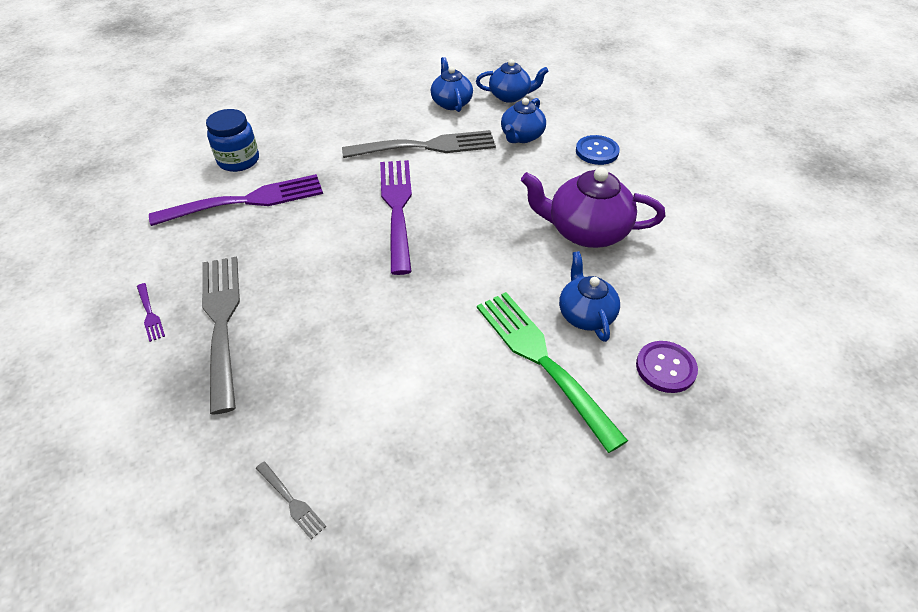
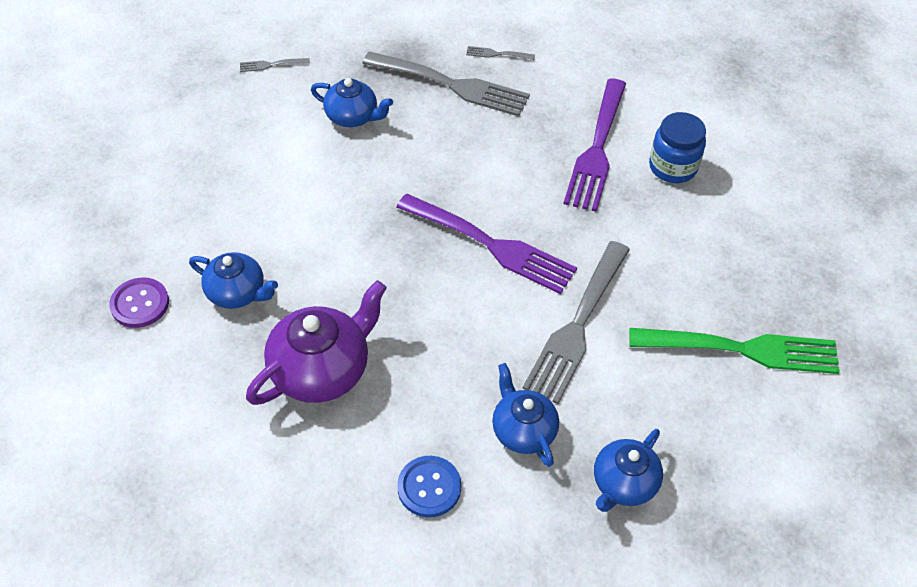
camera: 125 degrees right, 5 degrees up
purple fork [137,283,165,342] -> grey fork [466,46,535,60]
blue teapot [431,57,473,112] -> blue teapot moved to [311,78,393,127]
green fork [477,292,628,453] -> green fork moved to [629,328,840,374]

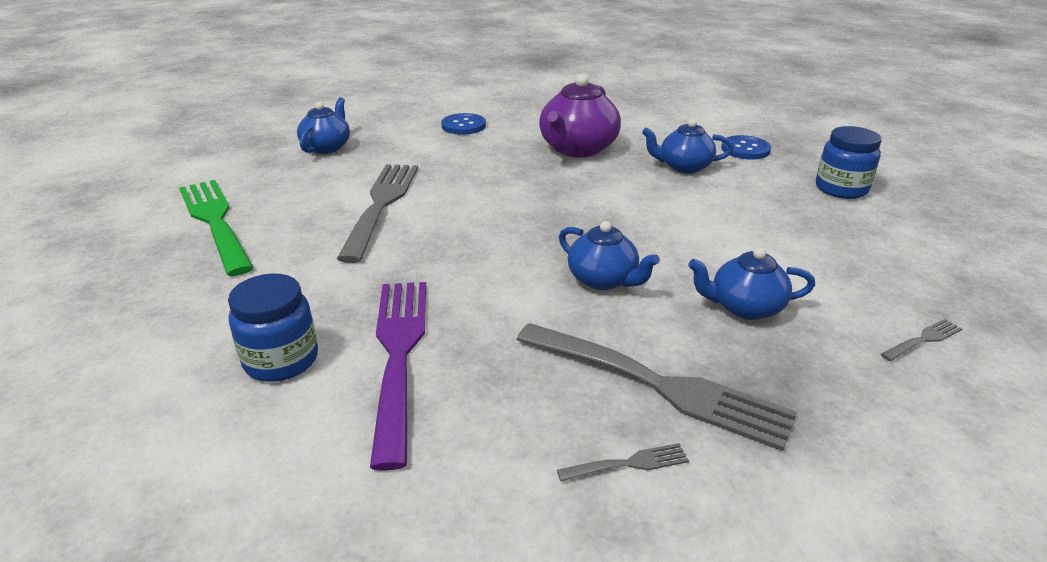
camera: 160 degrees right, 20 degrees down
purple button [109,277,169,328] -> blue button [721,135,771,160]
grey fork [362,51,530,117] -> grey fork turned 150 degrees counterclockwise [516,323,797,451]
purple fork [396,194,577,294] -> none
blue teapot [492,363,559,467] -> blue teapot moved to [559,221,660,290]
green fork [629,328,840,374] -> green fork turned 75 degrees clockwise [179,180,254,276]
none -> blue jar [816,126,882,199]

